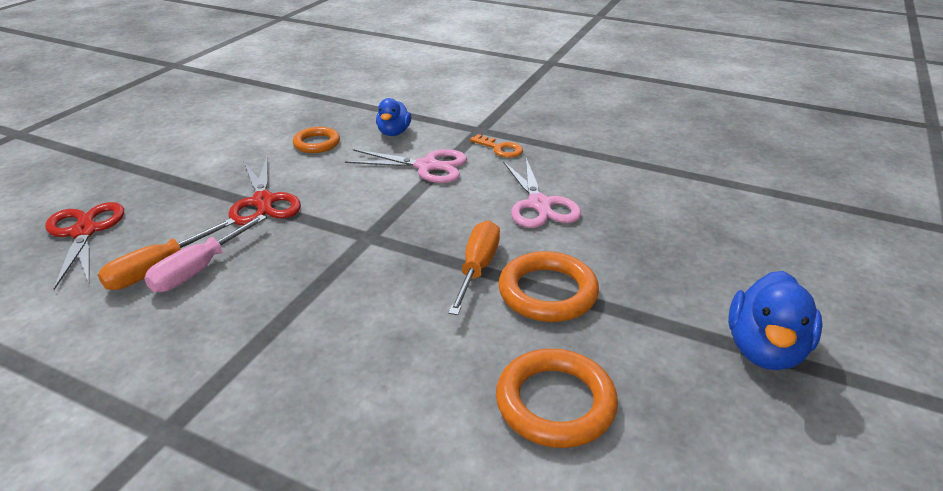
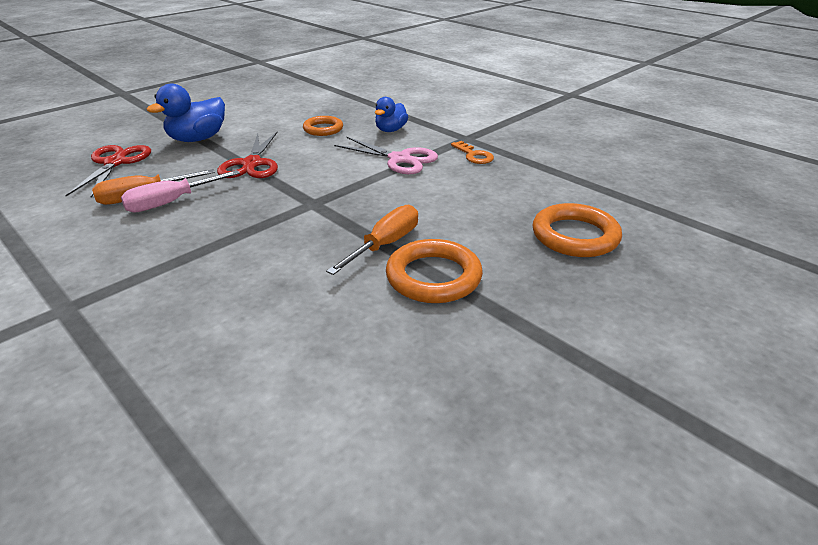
camera: 20 degrees right, 0 degrees up
orange ring [496,348,618,448] -> orange ring moved to [533,203,622,257]
pink scissors [503,158,581,228] -> none
blue duck [728,271,823,370] -> blue duck moved to [147,83,225,142]

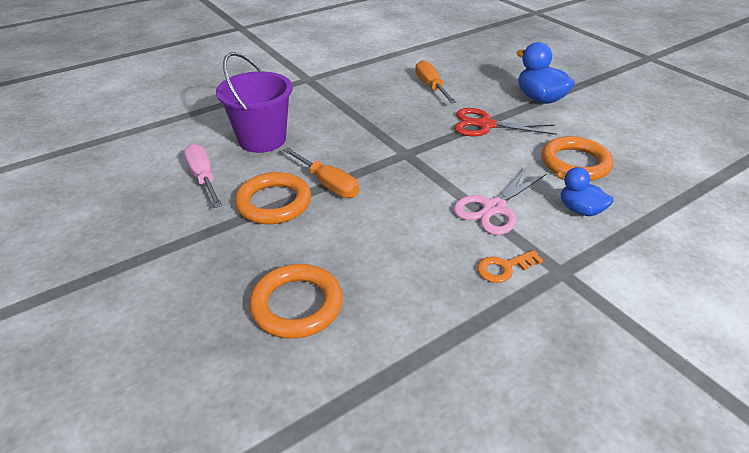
camera: 100 degrees right, 5 degrees up
red scissors [65,145,151,197] -> none
pink screwdriver [121,170,240,213] -> pink screwdriver moved to [184,144,222,208]
orange ring [303,116,343,136] -> orange ring [542,136,613,181], size x1.54
none -> purple bucket [216,52,293,153]

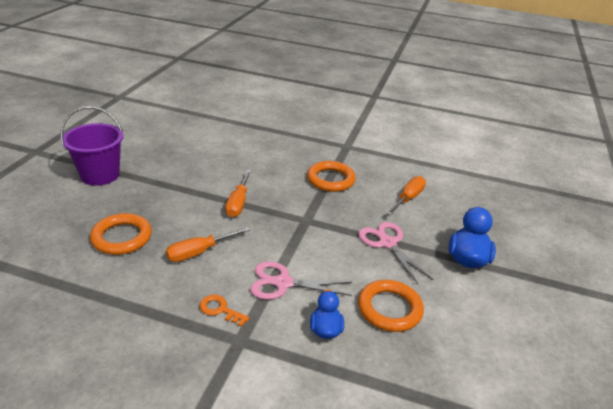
camera: 50 degrees right, 5 degrees down
pink screwdriver [184,144,222,208] -> none
purple bucket [216,52,293,153] -> purple bucket moved to [60,106,123,186]
orange ring [235,172,311,224] -> orange ring moved to [307,161,356,192]
red scissors [454,108,557,136] -> pink scissors [358,222,433,284]
none -> orange screwdriver [166,227,250,262]

